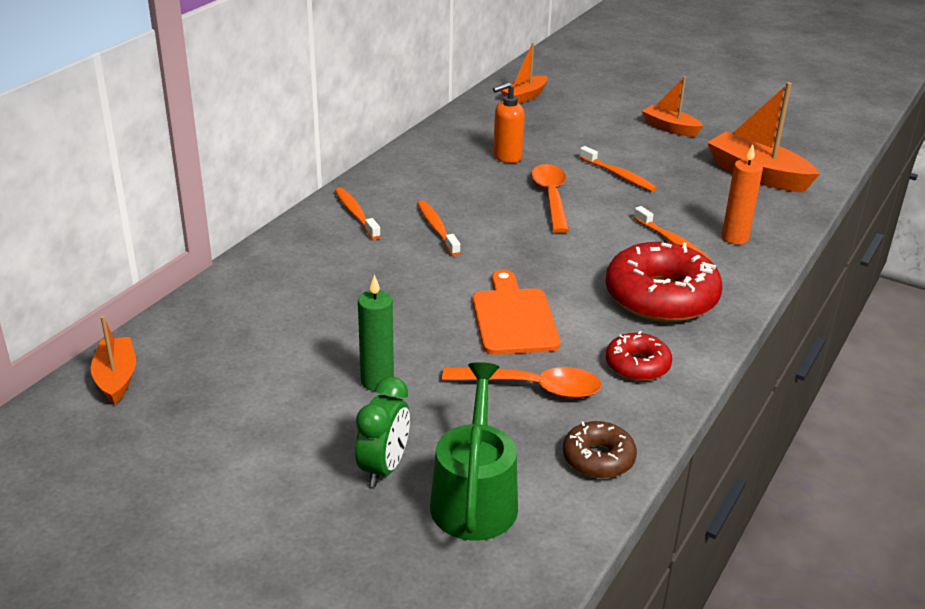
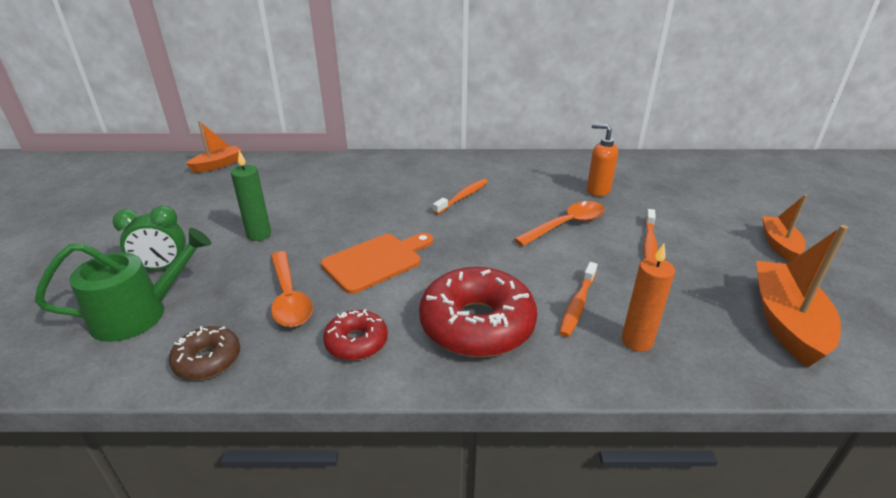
camera: 60 degrees right, 0 degrees up
orange toothbrush [335,187,381,240] -> none
orange boat [501,43,548,104] -> none

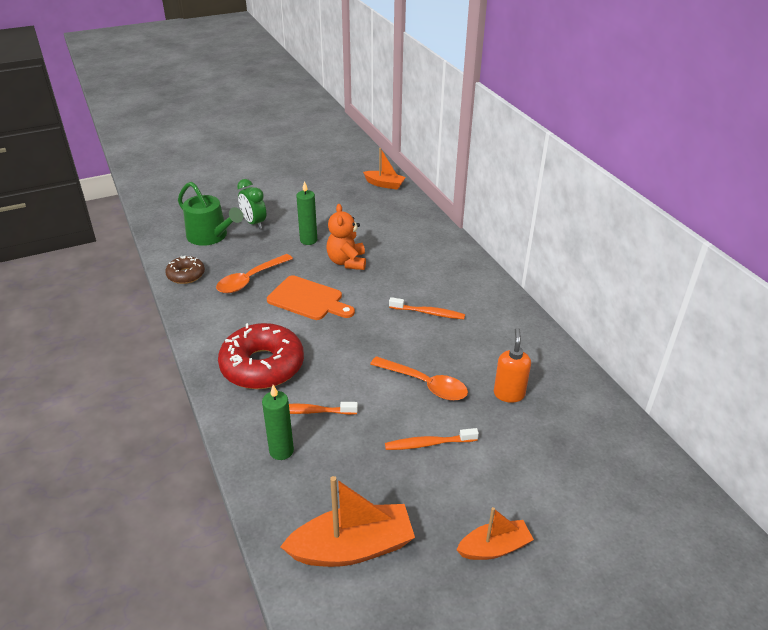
camera: 65 degrees right, 5 degrees up
red donut [323,309,388,360] -> none
orange candle [622,244,675,352] -> green candle [262,385,294,460]
none -> orange teddy bear [326,204,366,270]

